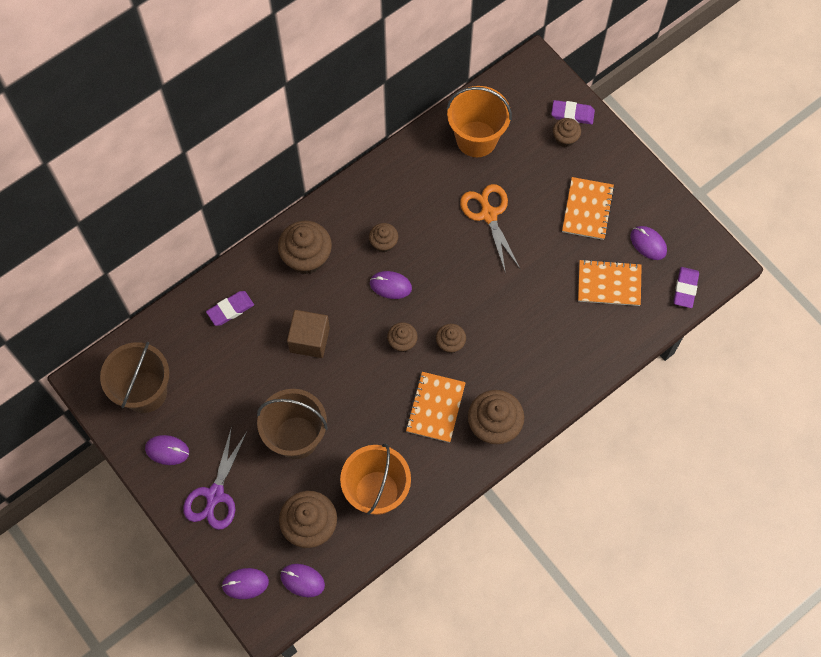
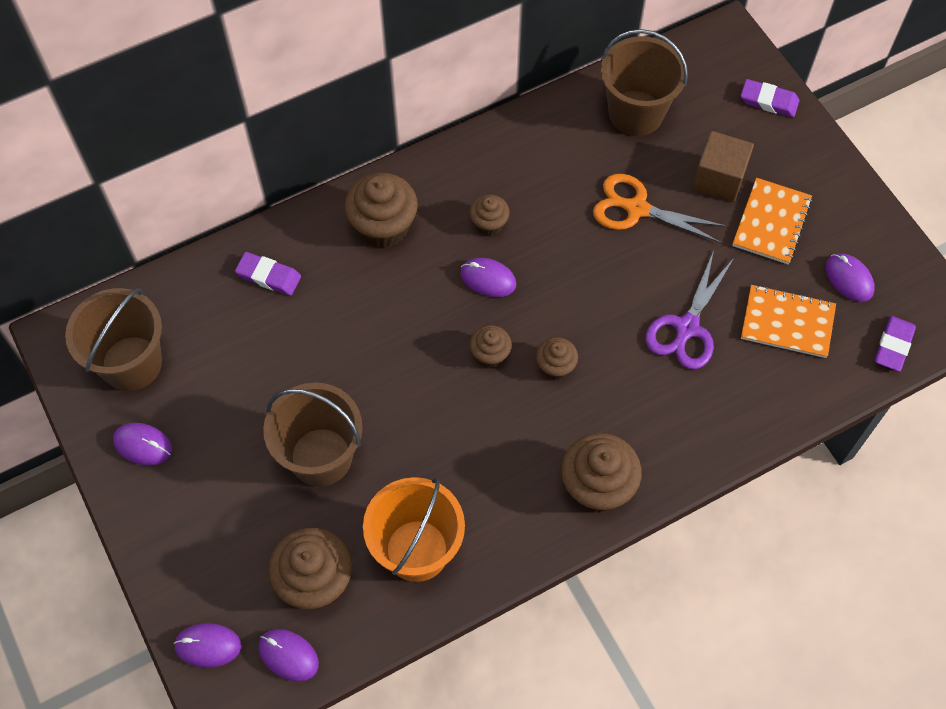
camera: 10 degrees right, 5 degrees down
purple scissors [183,426,247,530] -> purple scissors moved to [645,251,734,369]
purple eraser [206,291,254,326] -> purple eraser turned 45 degrees clockwise [235,252,301,296]
brown cube [287,310,330,358] -> brown cube moved to [692,131,754,202]
orange notebook [406,372,466,443] -> none
orange bucket [447,86,512,157] -> brown bucket [601,29,688,136]
orange scissors [460,184,520,274] -> orange scissors turned 60 degrees counterclockwise [593,174,727,243]
brown cupcake [553,118,581,147] -> none

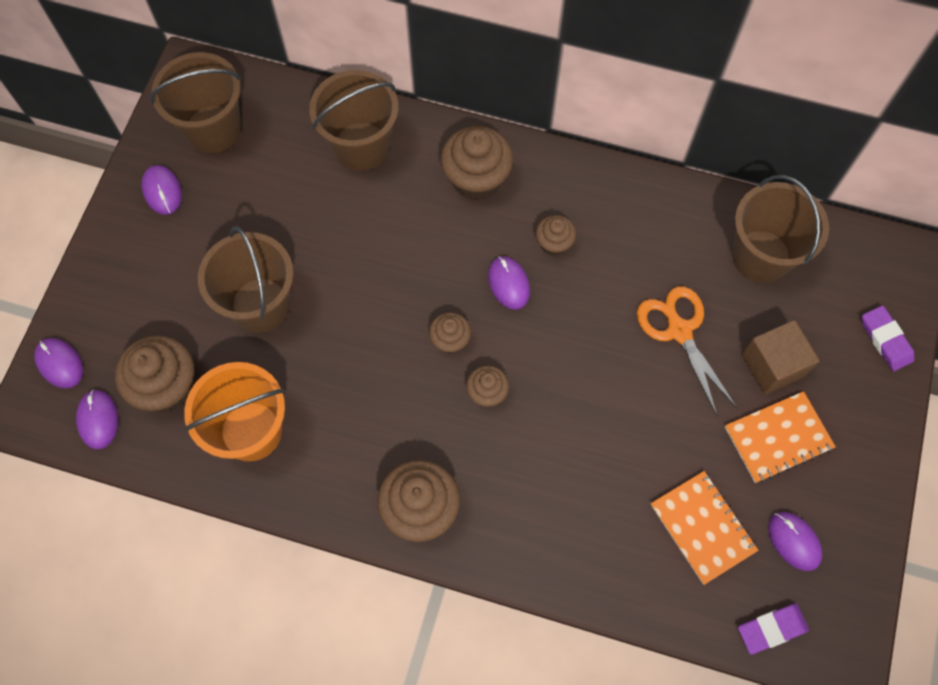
camera: 45 degrees right, 5 degrees up
purple eraser [235,252,301,296] -> brown bucket [309,70,399,171]
purple scissors [645,251,734,369] -> none
purple mouse [826,254,875,302] -> purple mouse turned 45 degrees counterclockwise [768,512,822,571]

